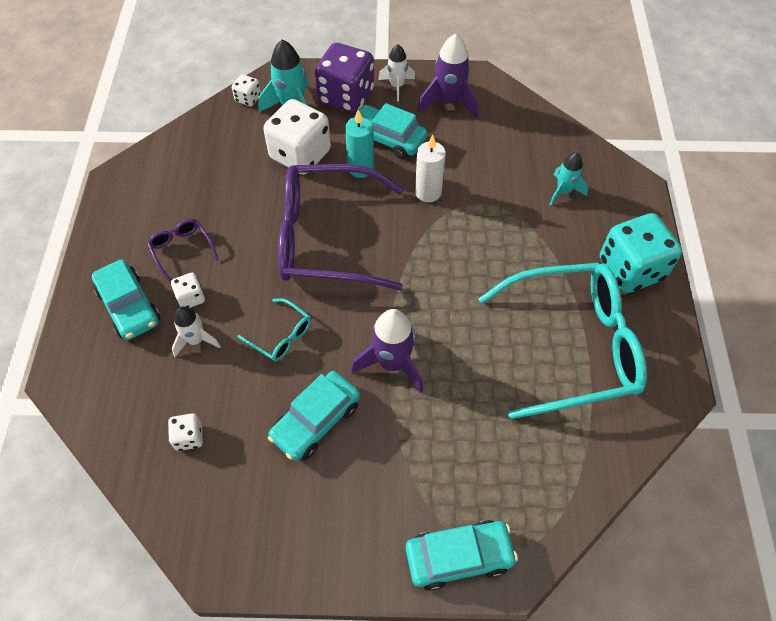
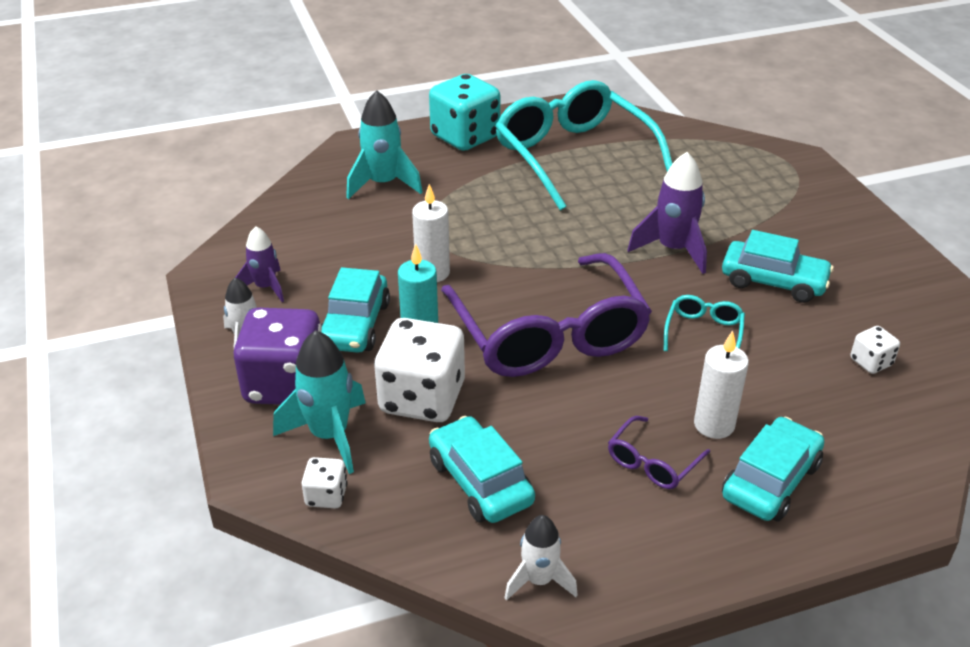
camera: 110 degrees left, 20 degrees down
white dice [171,273,205,308] -> white candle [694,330,749,439]
white rocket [172,306,221,357] -> white rocket moved to [505,515,578,601]
turquoise car [406,520,518,591] -> turquoise car moved to [429,416,535,523]
purple rocket [418,34,478,118] -> purple rocket [236,226,284,302], size x0.63
turquoise rocket [549,152,588,205] -> turquoise rocket [346,90,423,199], size x1.58

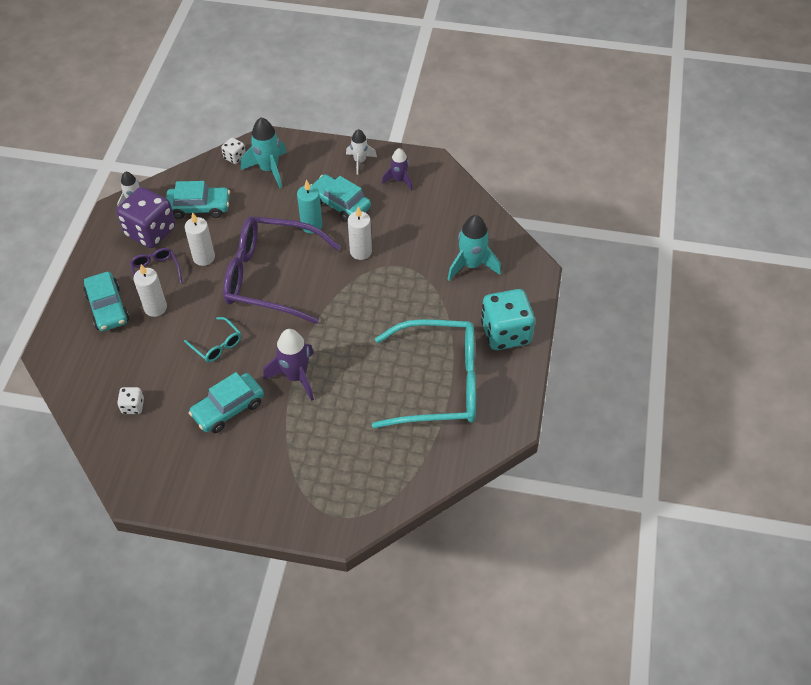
camera: 120 degrees right, 15 degrees up
purple dice [233,307,322,405] -> purple dice moved to [116,187,176,248]
white dice [374,318,465,422] -> none
none -> white candle [185,212,215,266]

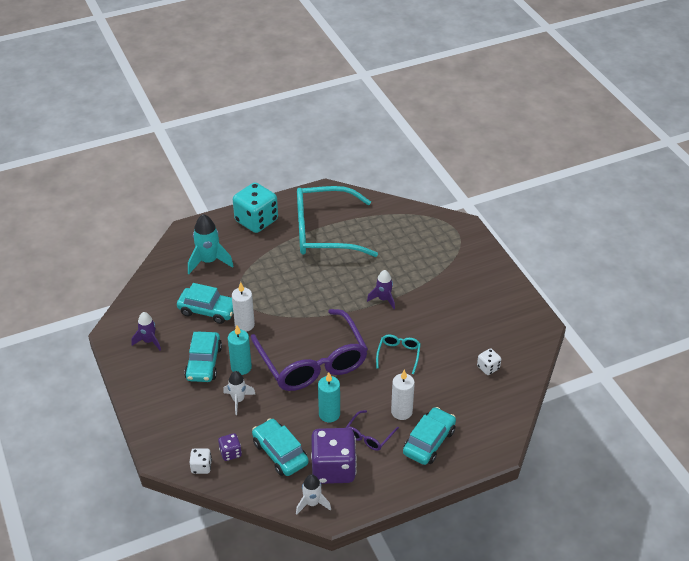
camera: 125 degrees left, 10 degrees down
white candle [185,212,215,266] -> turquoise candle [318,372,340,422]
turquoise car [189,372,264,433] -> turquoise car moved to [177,283,233,324]
turquoise rocket [241,117,287,188] -> none
purple rocket [263,329,314,401] -> purple rocket [367,270,395,309], size x0.63
white rocket [346,129,377,175] -> white rocket moved to [223,371,256,415]
turquoise glasses [372,319,476,428] -> turquoise glasses turned 60 degrees counterclockwise [297,186,378,257]
none -> purple dice [218,433,242,461]

